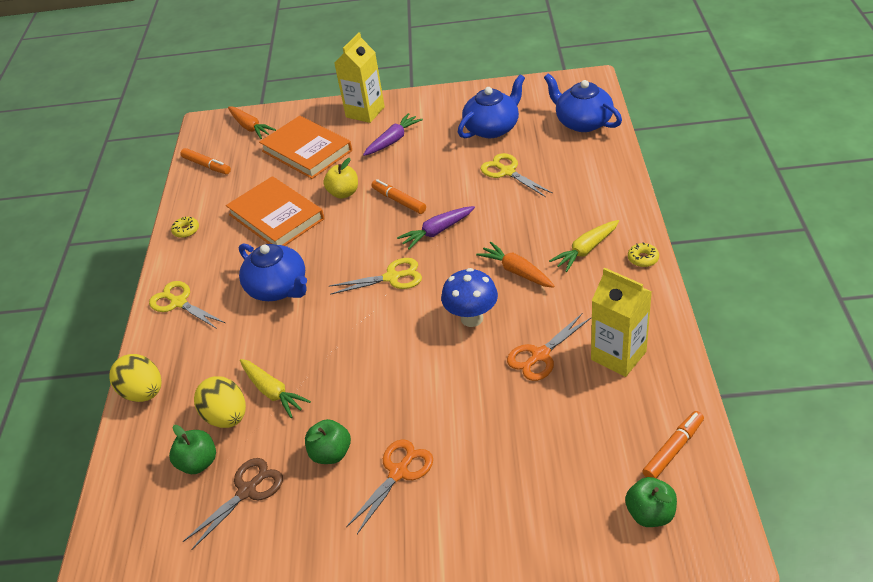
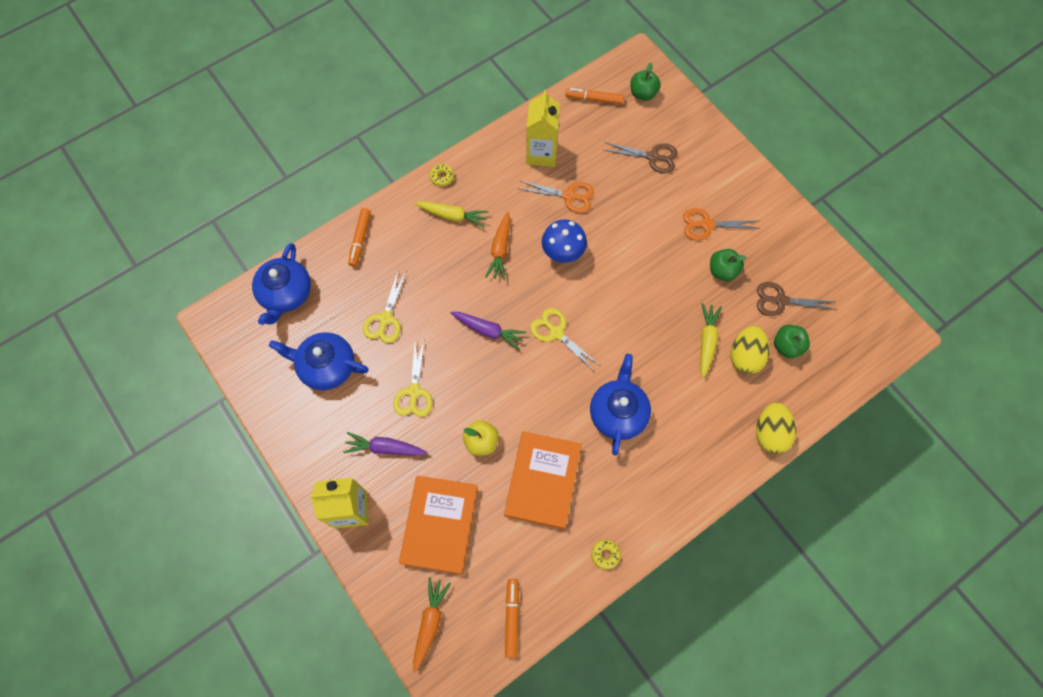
camera: 130 degrees left, 25 degrees up
yellow scissors [149,281,225,329] -> yellow scissors moved to [393,340,432,417]
orange marker [371,179,426,214] -> orange marker moved to [348,208,371,267]
none -> brown scissors [604,142,678,174]

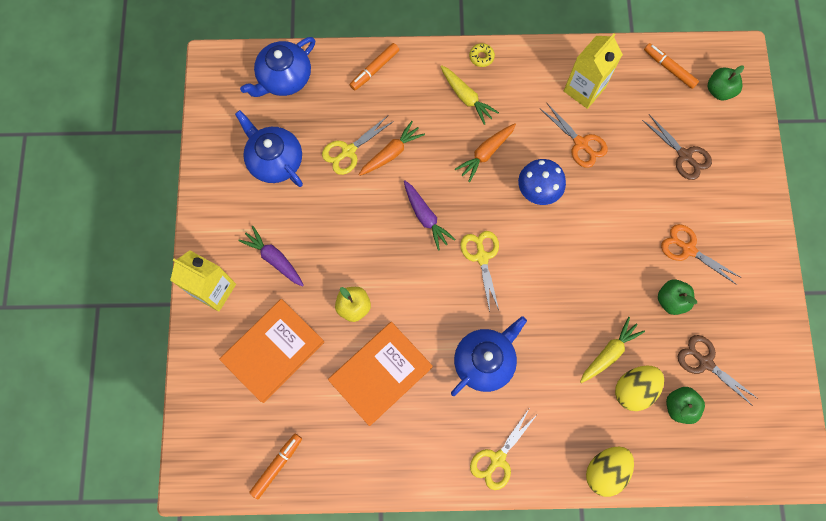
camera: 35 degrees right, 5 degrees up
yellow scissors [393,340,432,417] -> yellow scissors moved to [470,409,537,490]
orange carrot [413,577,451,673] -> orange carrot moved to [358,121,425,176]
yellow donut [591,540,621,570] -> none

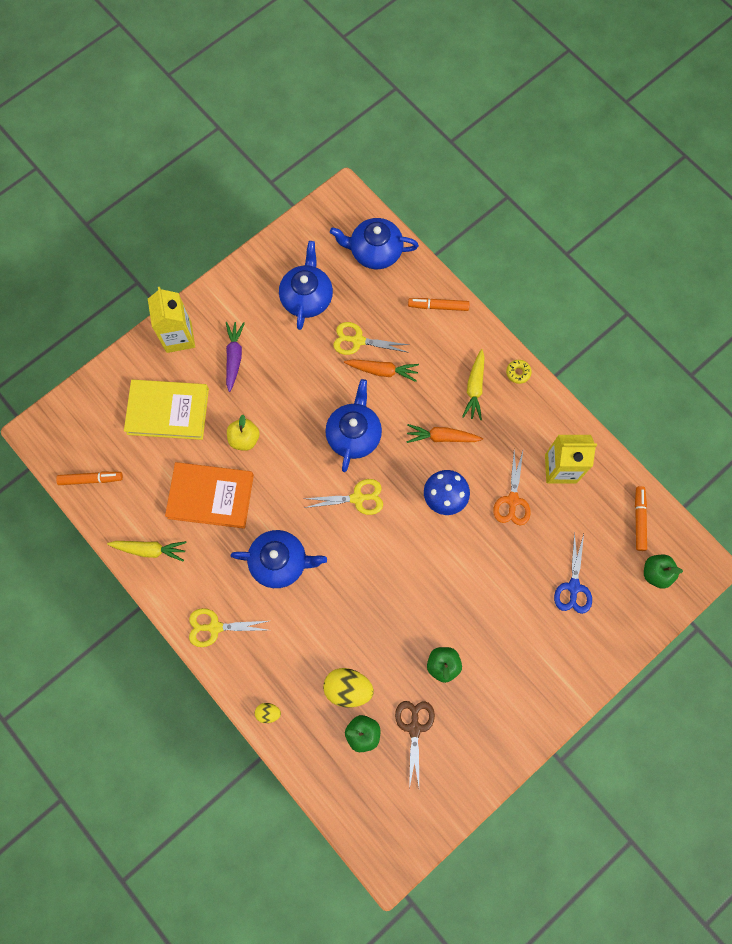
camera: 50 degrees right, 0 degrees up
orange book [219,299,324,403] -> yellow book [124,379,209,440]
purple carrot [404,181,456,251] -> blue teapot [325,379,382,472]
yellow scissors [460,231,499,312] -> yellow scissors turned 45 degrees clockwise [304,479,383,515]
yellow carrot [580,317,645,383] -> yellow carrot moved to [107,541,187,562]
yellow egg [586,447,634,497] -> yellow egg [255,703,281,723], size x0.52
brown scissors [642,114,712,180] -> blue scissors [554,532,592,614]
orange scissors [661,224,742,285] -> none

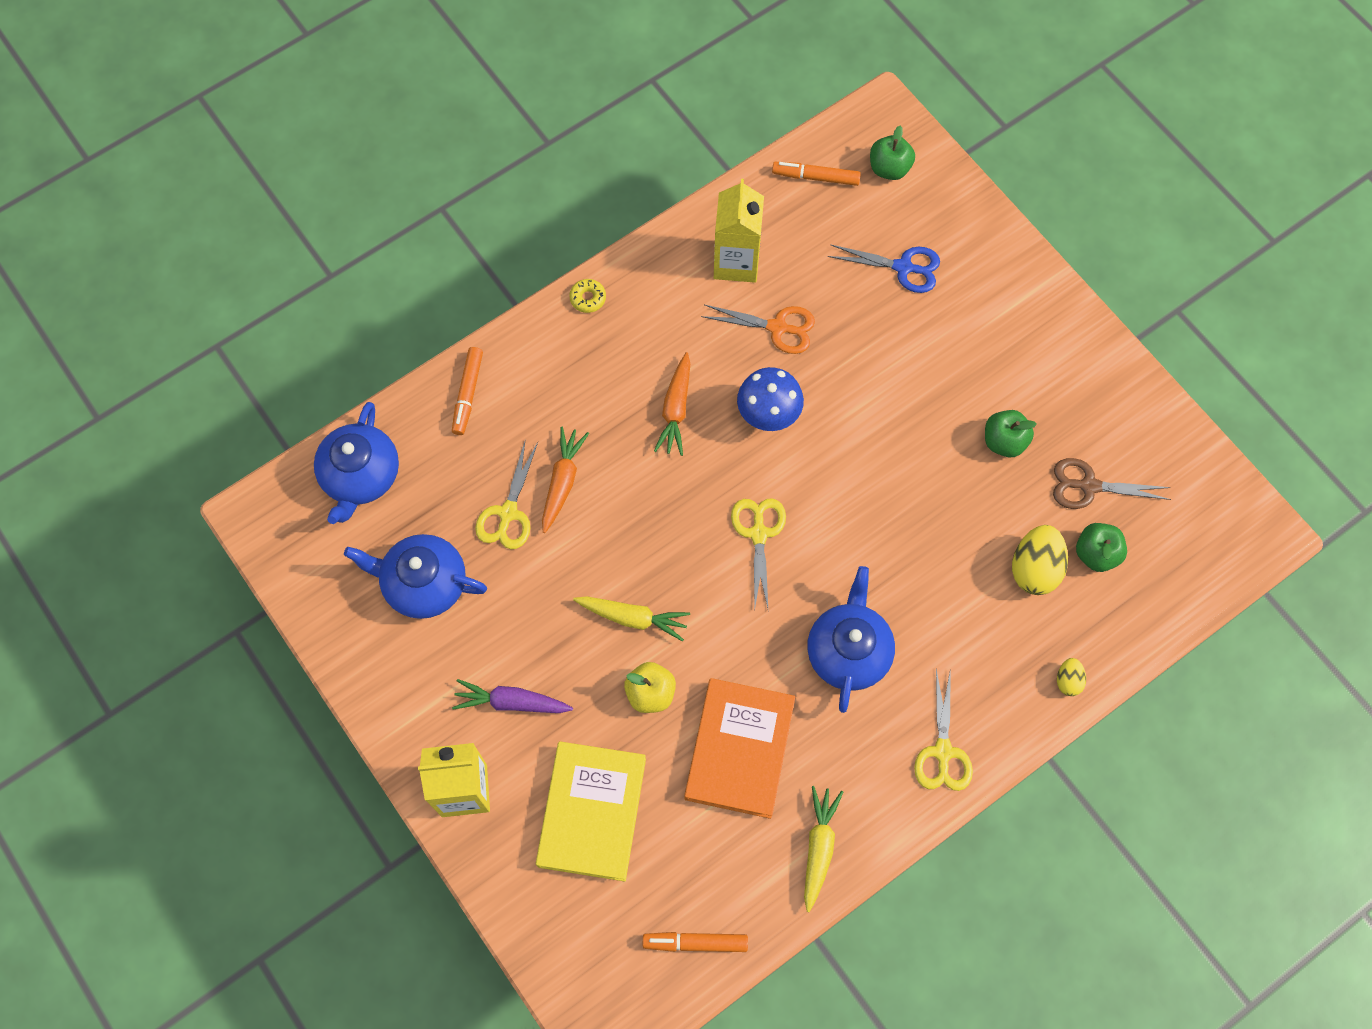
camera: 85 degrees left, 5 degrees down
orange marker [56,472,123,485] -> orange marker turned 90 degrees counterclockwise [643,932,748,952]
blue teapot [325,379,382,472] -> none
yellow carrot [462,349,484,420] -> yellow carrot moved to [573,596,690,642]

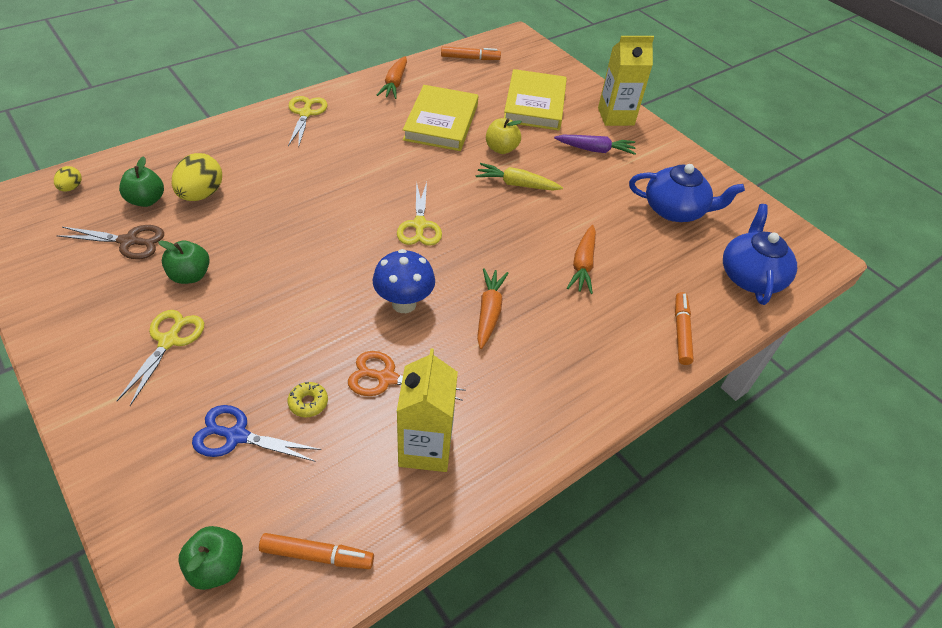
camera: 175 degrees right, 20 degrees down
yellow scissors [475,439,538,549] -> yellow scissors moved to [117,310,204,406]
yellow donut [569,279,606,313] -> yellow donut moved to [288,382,328,417]
orange book [684,678,795,819] -> yellow book [403,85,478,151]
yellow carrot [804,786,843,912] -> orange carrot [377,56,407,99]
blue teapot [807,566,895,713] -> none
yellow egg [1057,658,1086,696] -> yellow egg moved to [54,166,82,191]

